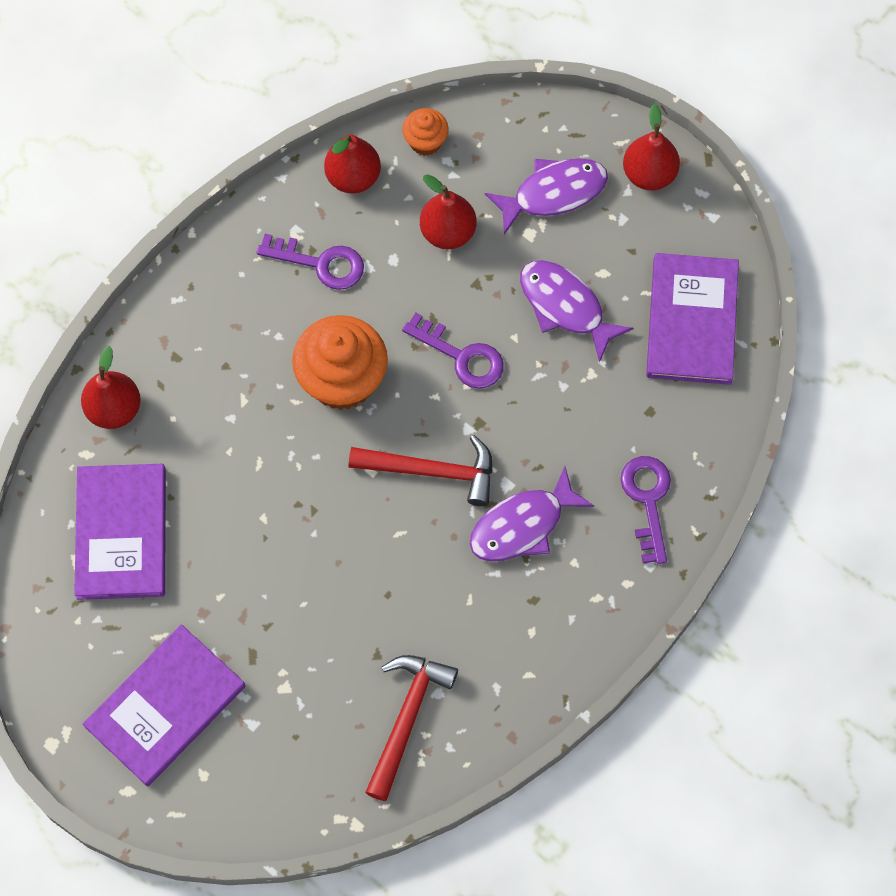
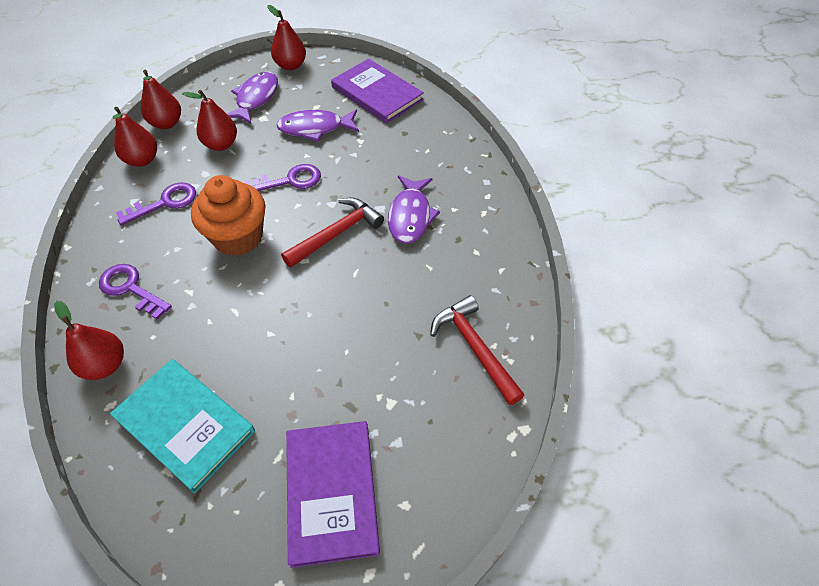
camera: 50 degrees left, 15 degrees down
purple book [74,464,166,600] -> turquoise book [110,359,255,493]
orange cupcake [402,108,449,156] -> red pear [141,70,181,129]
purple key [621,456,671,564] -> purple key moved to [99,264,172,319]

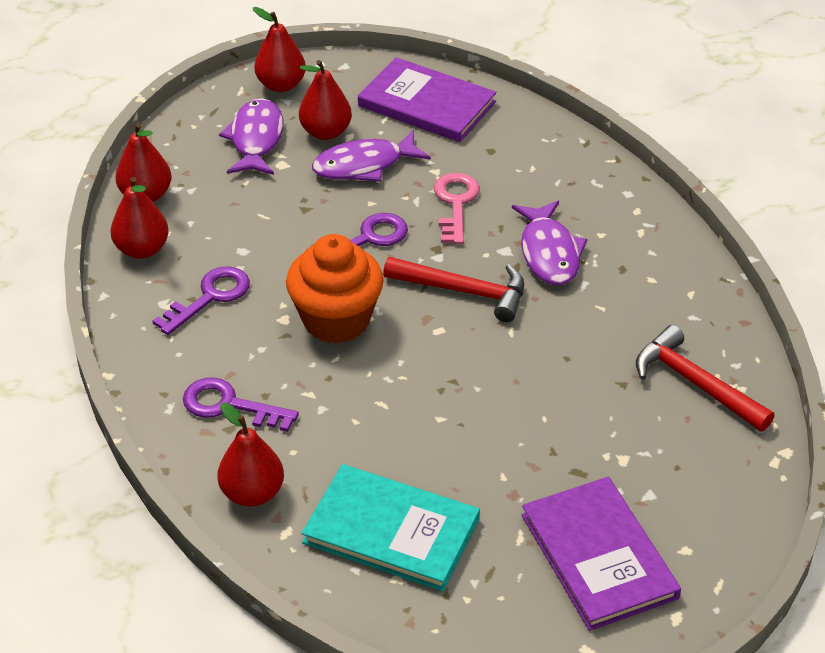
camera: 15 degrees left, 10 degrees down
red pear [182,90,237,151] -> red pear moved to [299,60,352,140]
red hammer [281,198,384,268] -> red hammer turned 75 degrees clockwise [383,257,524,322]
none -> pink key [434,173,480,244]

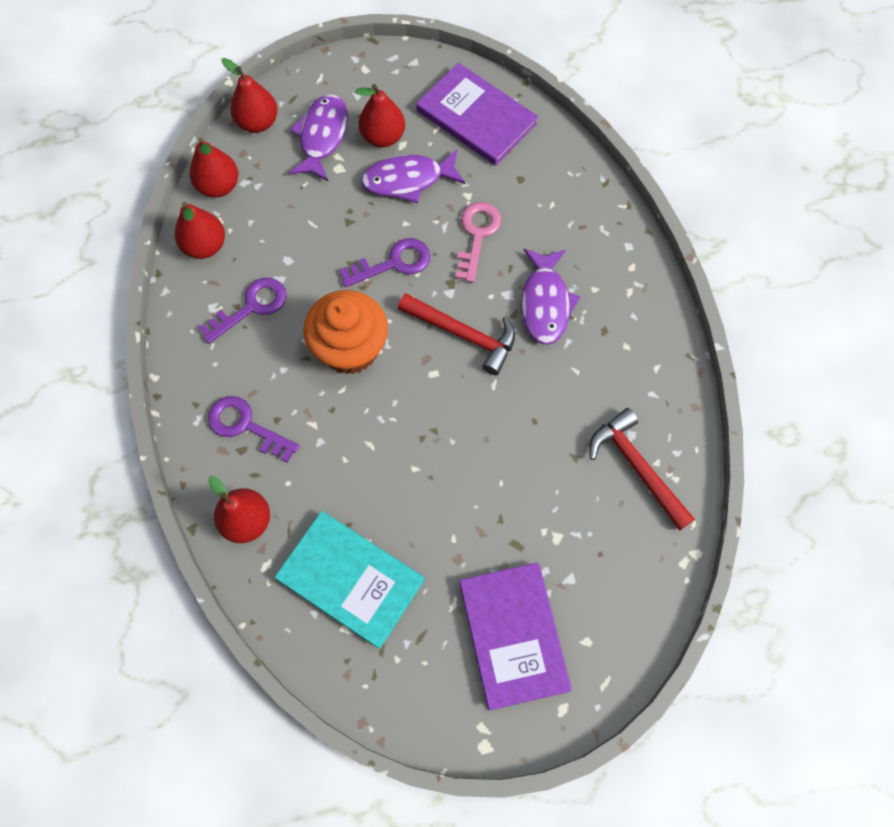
camera: 10 degrees right, 25 degrees up
red pear [253,7,306,92] -> red pear moved to [222,58,278,133]

